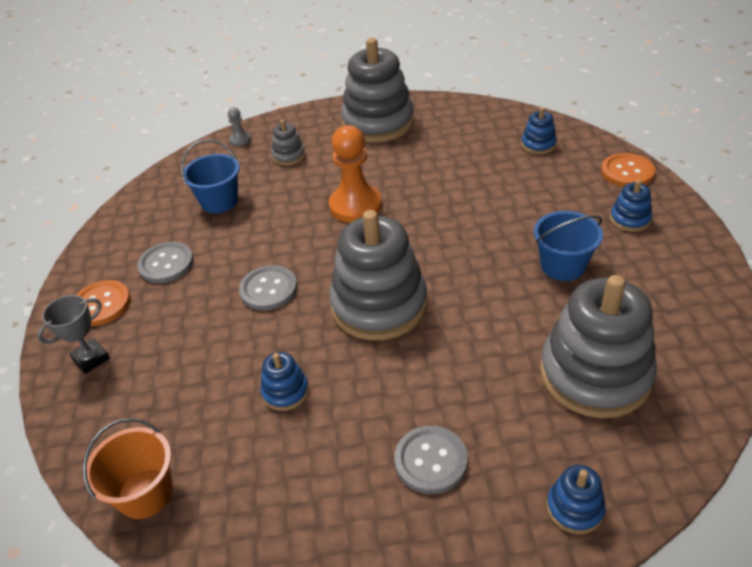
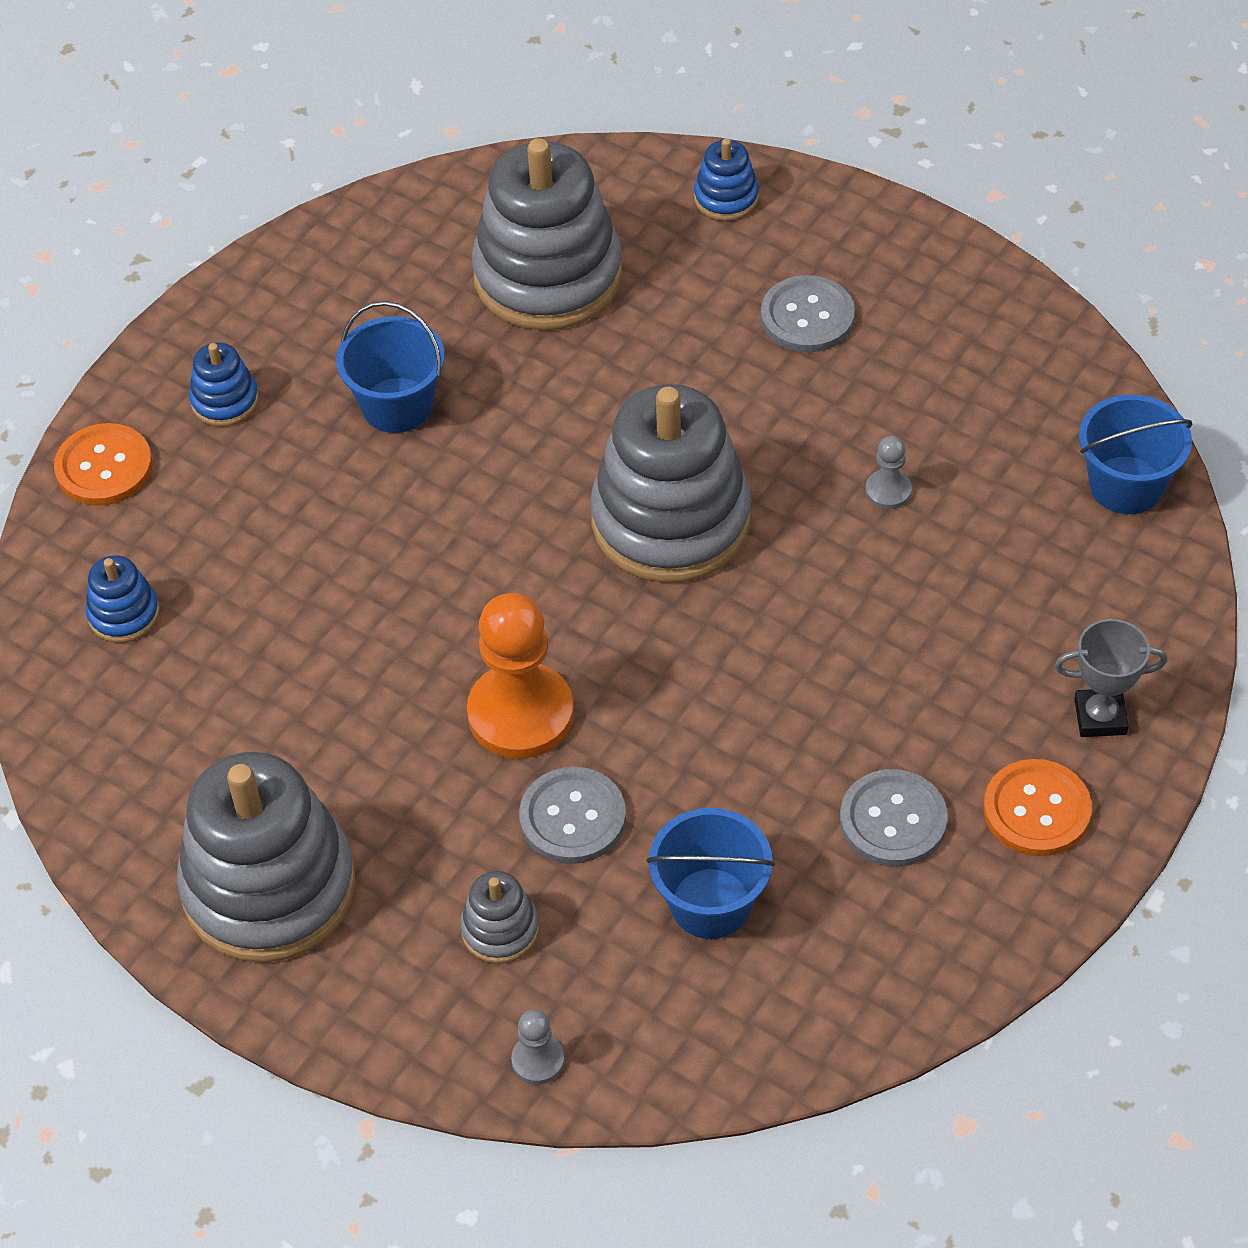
camera: 140 degrees left, 10 degrees up
orange bucket [83,418,173,519] -> blue bucket [1079,394,1193,514]
grey button [239,265,297,310] -> grey button moved to [519,767,626,864]
blue stacking toy [260,352,309,411] -> grey pawn [865,436,912,509]

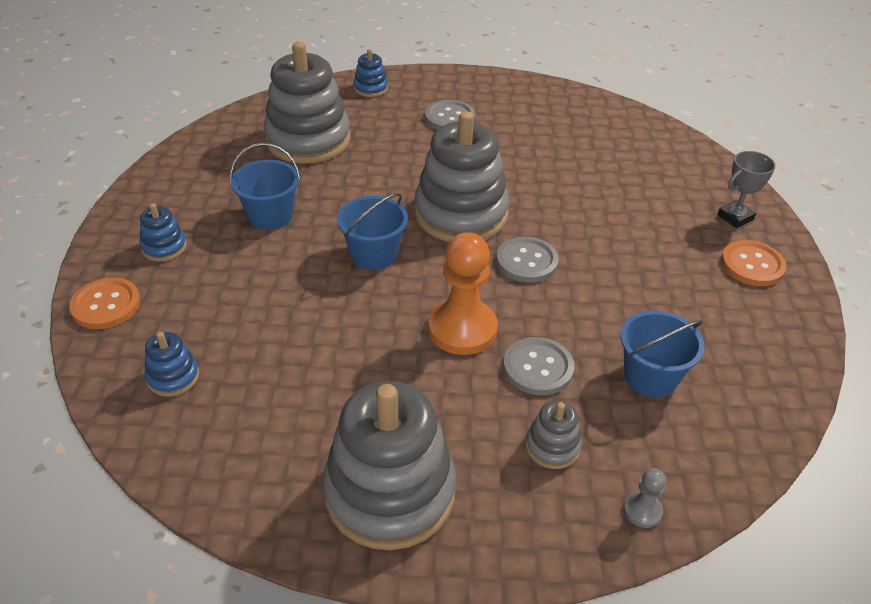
camera: 35 degrees left, 10 degrees down
grey button [840,769,948,867] -> grey button moved to [496,237,559,283]
grey pawn [865,436,912,509] -> none
blue bucket [1079,394,1193,514] -> blue bucket moved to [337,193,408,270]

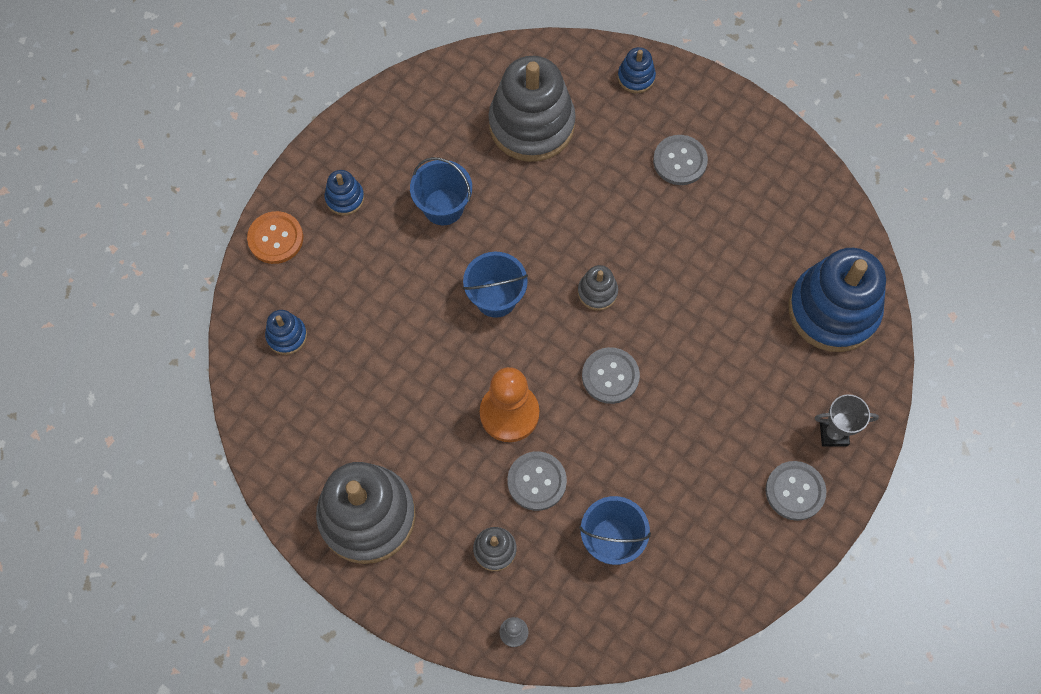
camera: 35 degrees right, 25 degrees up
grey stacking toy [414,111,509,242] -> grey stacking toy [578,265,618,311], size x0.44
orange button [721,240,786,286] -> grey button [765,461,826,521]
none -> blue stacking toy [788,248,886,352]

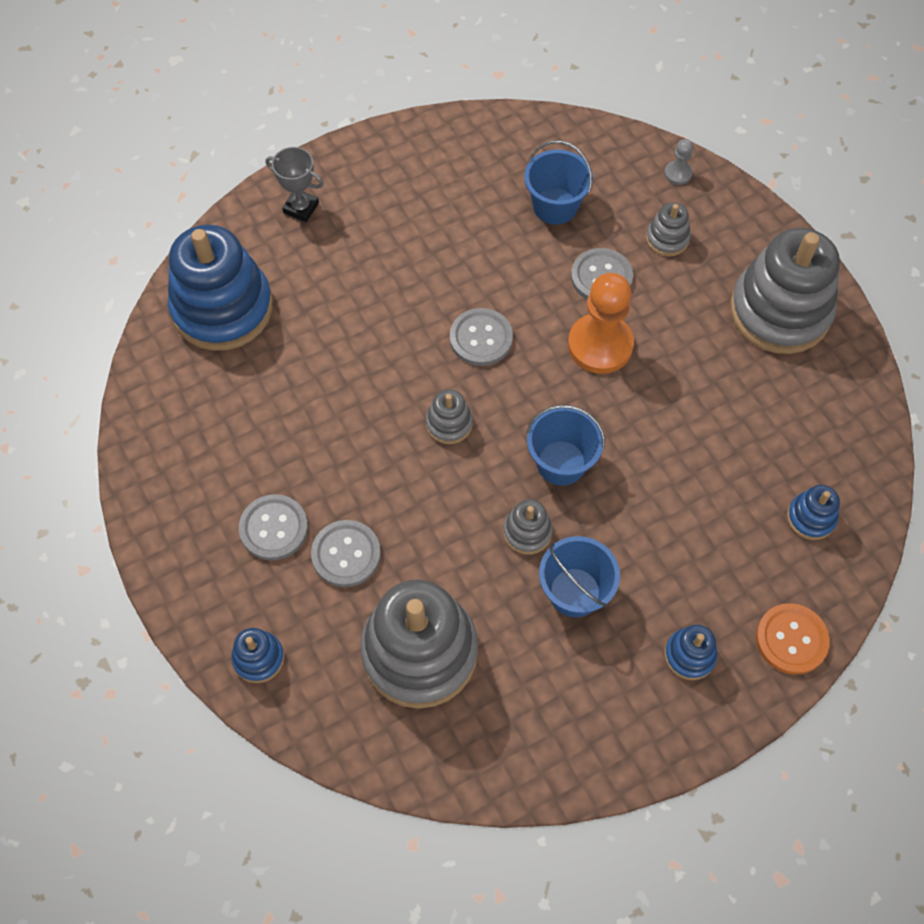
camera: 155 degrees left, 5 degrees down
grey button [765,461,826,521] -> grey button moved to [311,520,381,587]
none -> grey stacking toy [503,499,553,555]

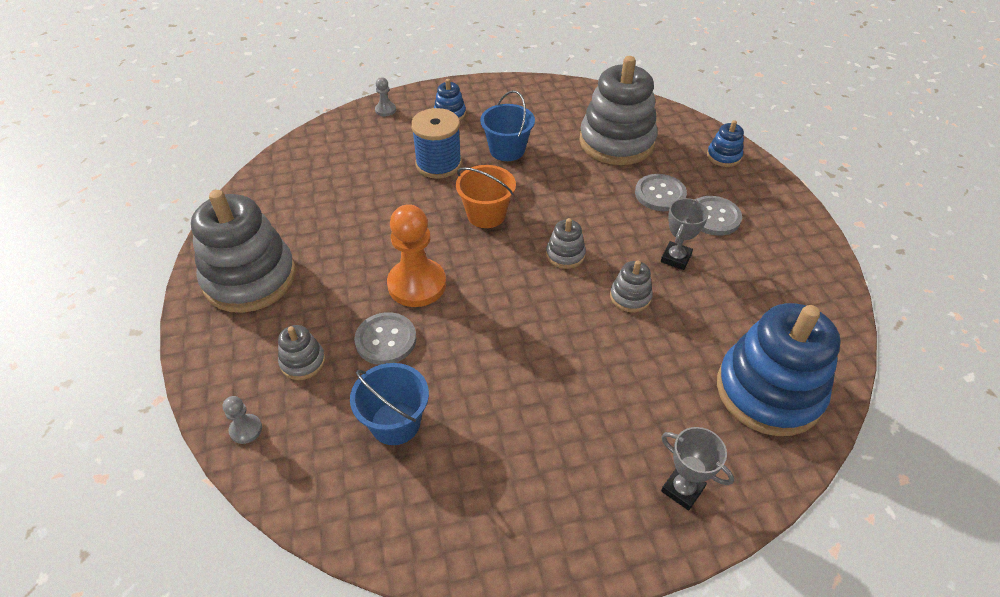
camera: 165 degrees left, 15 degrees down
grey button [450,308,513,366] -> none
grey stacking toy [503,499,553,555] -> grey stacking toy moved to [610,260,653,312]
blue bucket [526,405,605,486] -> orange bucket [456,165,516,228]
orange button [756,603,830,675] -> grey pawn [375,77,396,116]
blue stacking toy [787,485,840,540] -> none
none -> blue spool [411,108,462,179]
none -> grey trophy [661,198,709,270]

